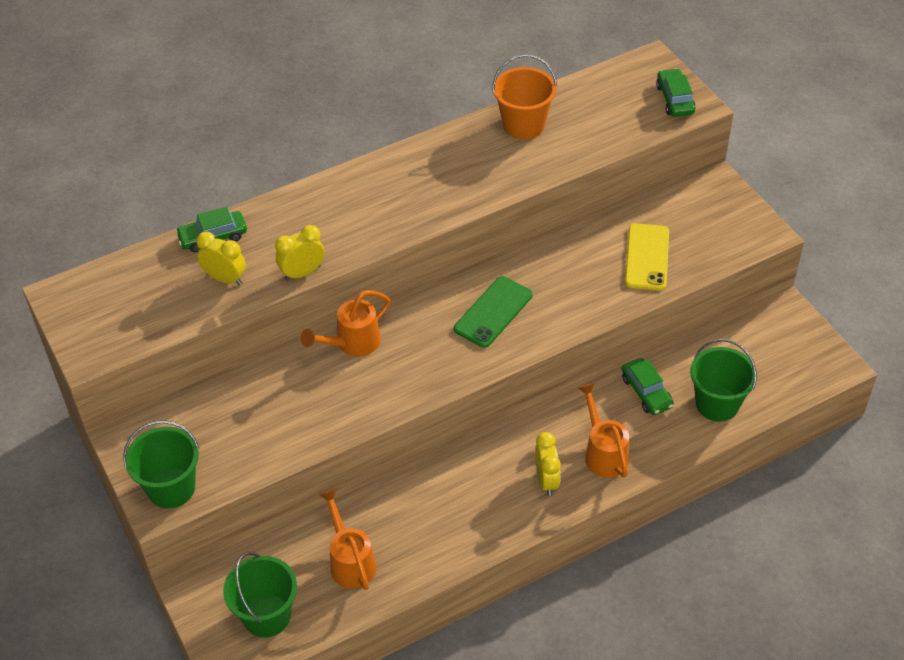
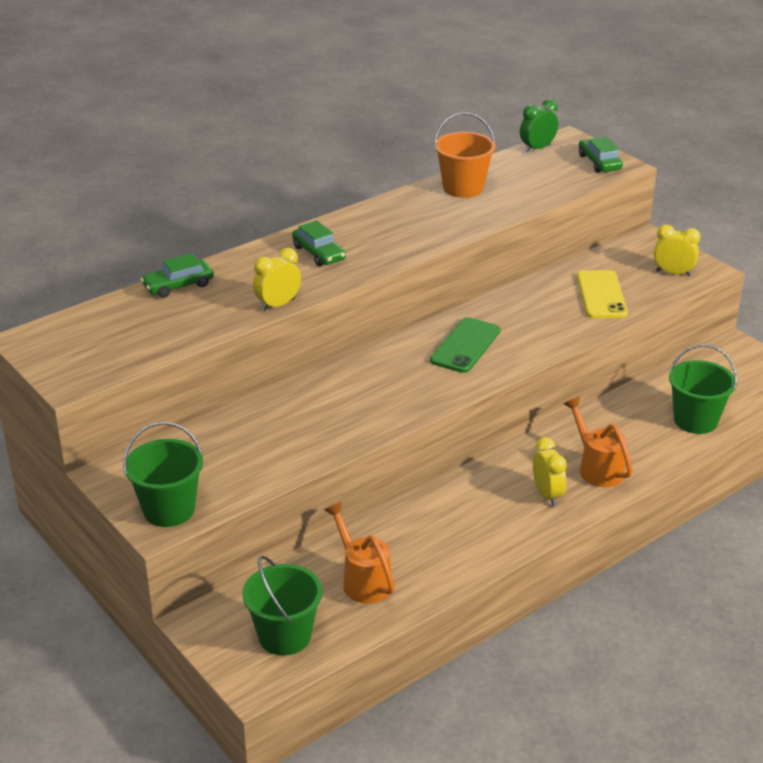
camera: 10 degrees left, 15 degrees down
yellow clock [196,232,246,285] -> yellow clock moved to [654,225,701,276]
orange watering can [301,290,391,357] -> none
green car [622,358,674,415] -> green car moved to [292,220,346,266]
none -> green clock [520,99,558,153]

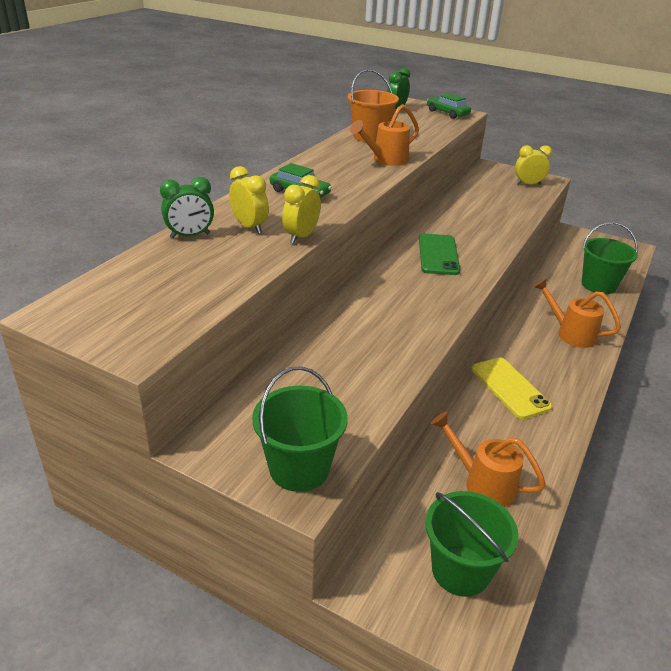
camera: 25 degrees left, 0 degrees up
green car [141,253,214,298] -> green clock [160,177,214,239]
yellow clock [533,438,567,506] -> yellow clock moved to [229,166,269,234]
yellow phone [577,270,628,318] -> yellow phone moved to [472,357,552,419]
none -> orange watering can [350,104,419,166]

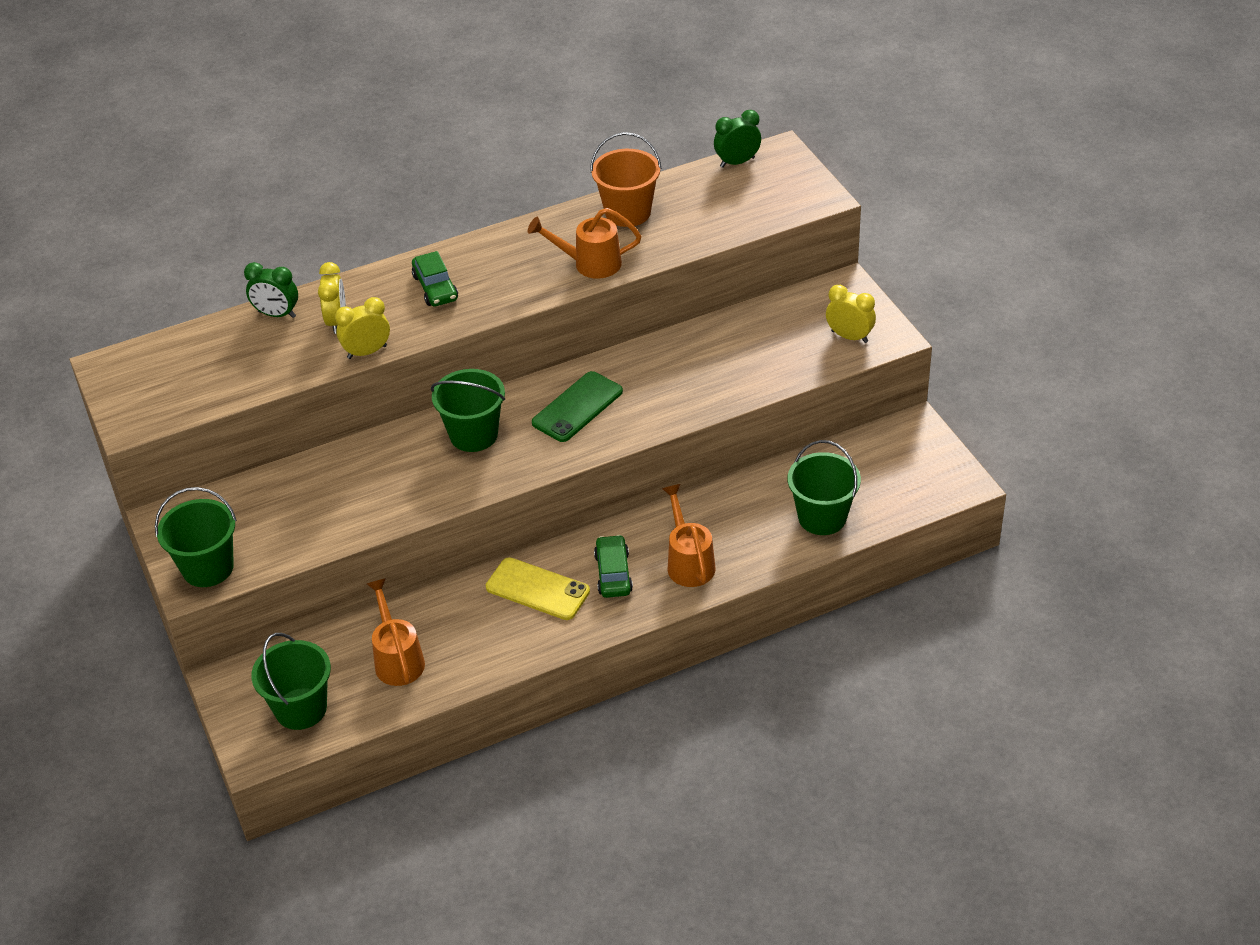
camera: 40 degrees right, 10 degrees up
green car [427,93,471,119] -> green car moved to [594,535,633,598]
yellow phone [472,357,552,419] -> yellow phone turned 75 degrees counterclockwise [486,557,590,620]
none -> green bucket [431,369,505,452]

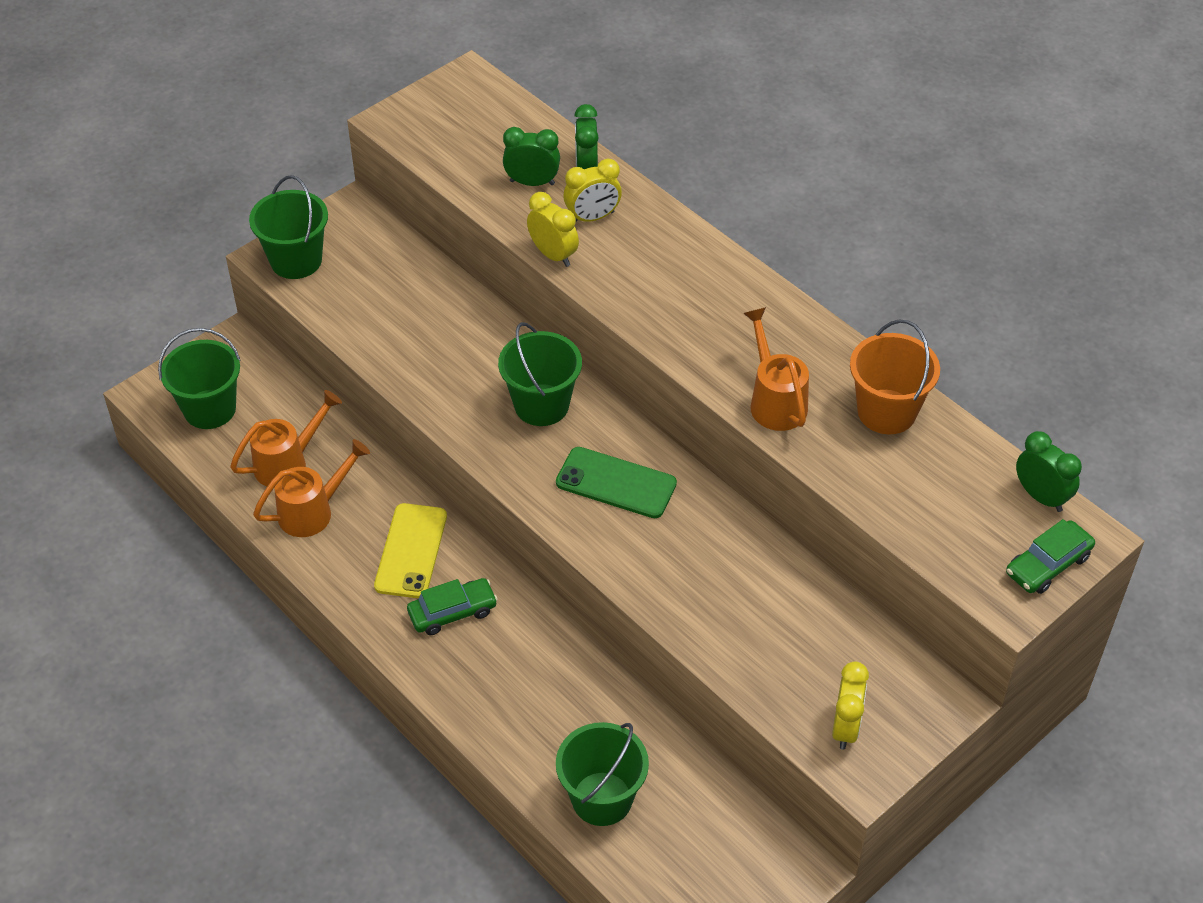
camera: 70 degrees right, 5 degrees up
green car [412,251,458,307] -> green car moved to [1006,519,1095,594]
orange watering can [662,484,715,587] -> orange watering can moved to [253,439,370,537]
none -> green clock [503,127,560,186]

